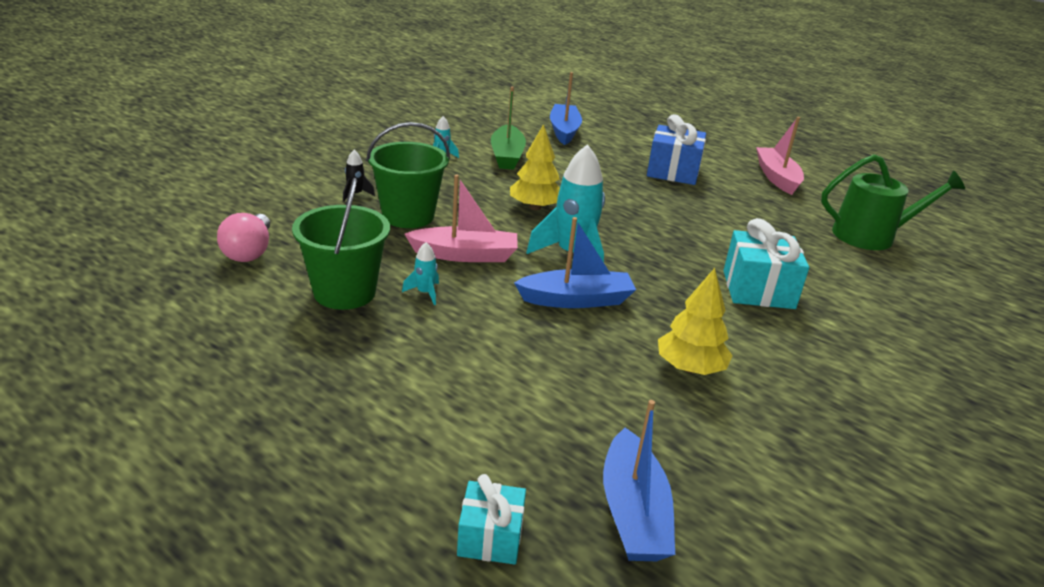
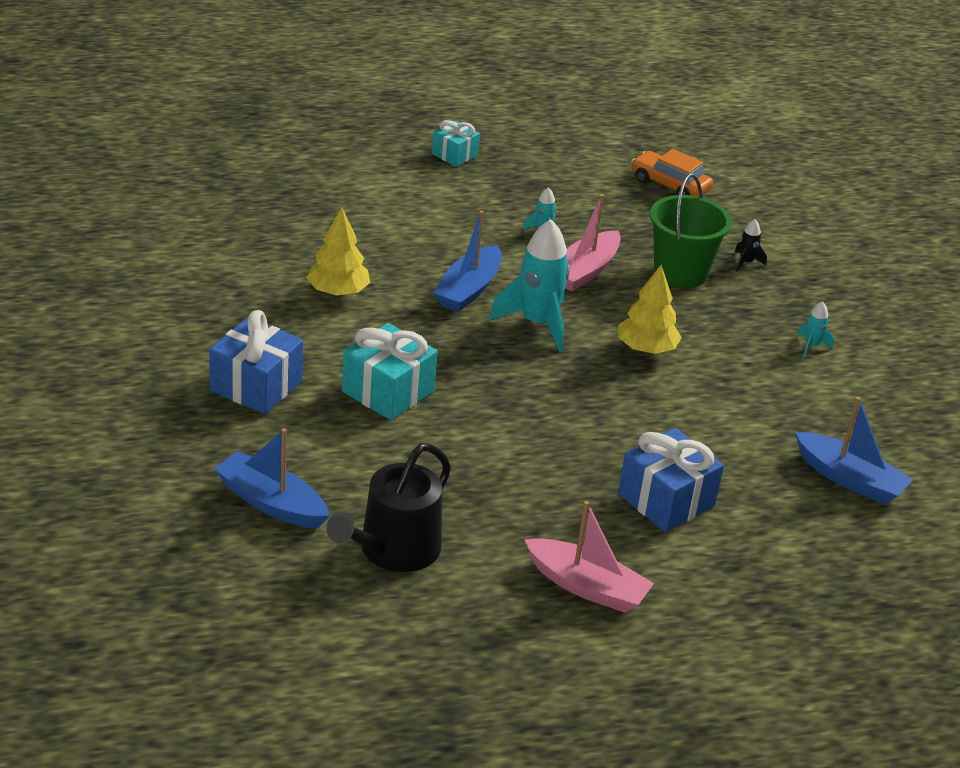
camera: 125 degrees right, 5 degrees up
pink light bulb [217,213,270,262] -> orange car [631,149,713,197]
green bucket [292,178,390,310] -> none
turquoise gift [457,474,526,565] -> turquoise gift moved to [432,120,480,167]
green boat [491,87,526,170] -> none
blue boat [603,400,675,561] -> blue boat moved to [214,428,330,528]
green watering can [821,154,965,250] -> black watering can [326,443,451,572]
none -> blue gift [209,310,303,414]

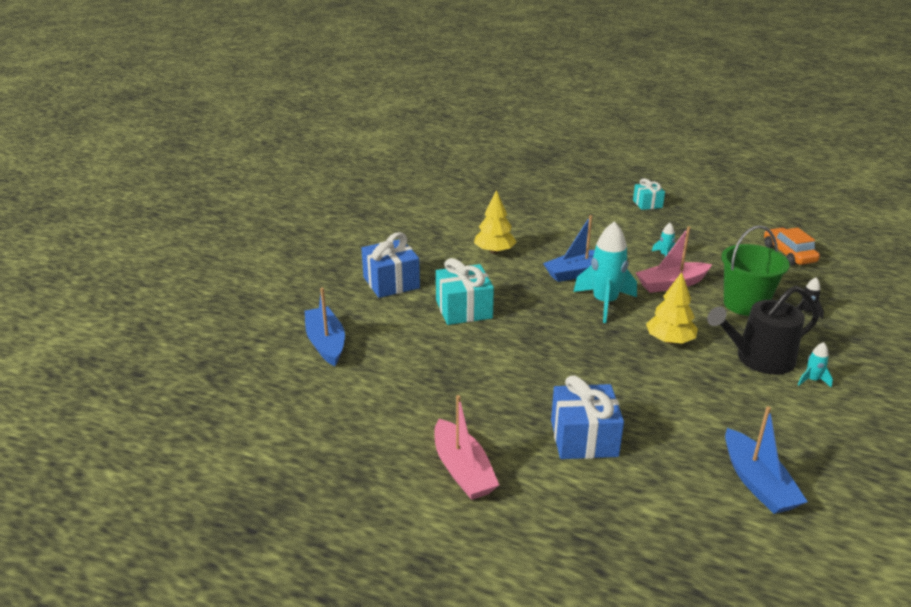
camera: 40 degrees right, 5 degrees down
black watering can [326,443,451,572] -> black watering can moved to [707,286,819,375]

